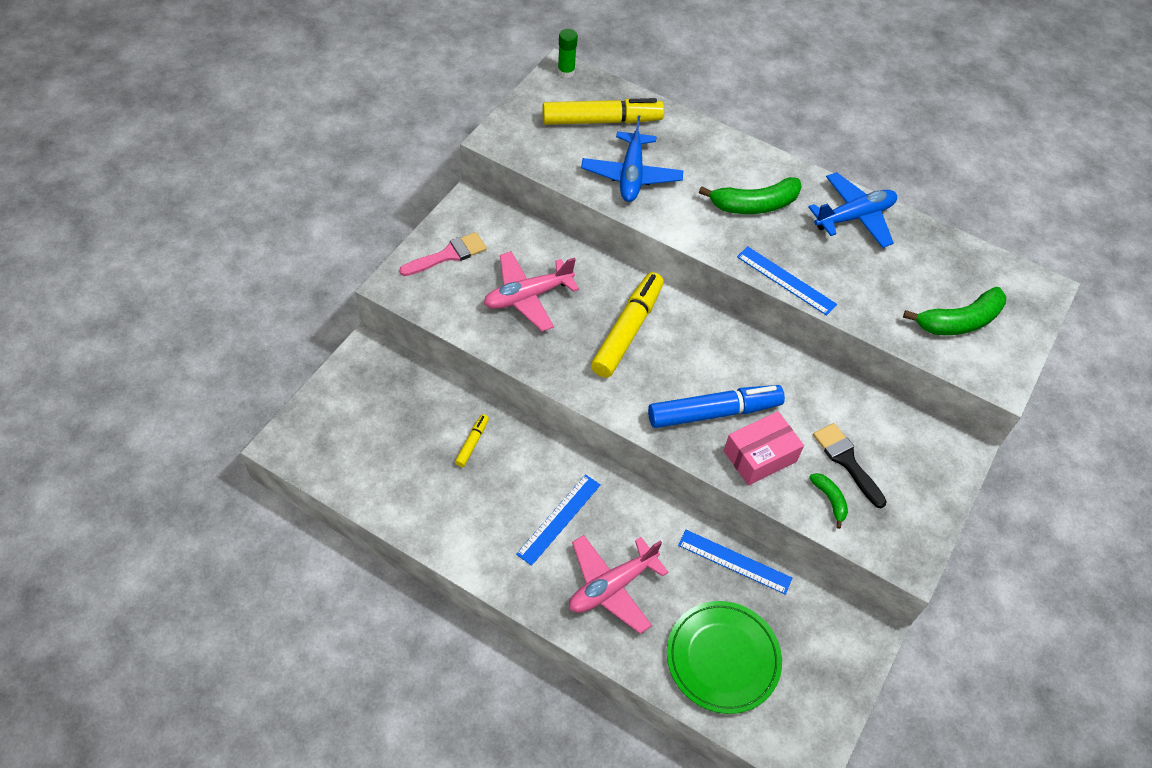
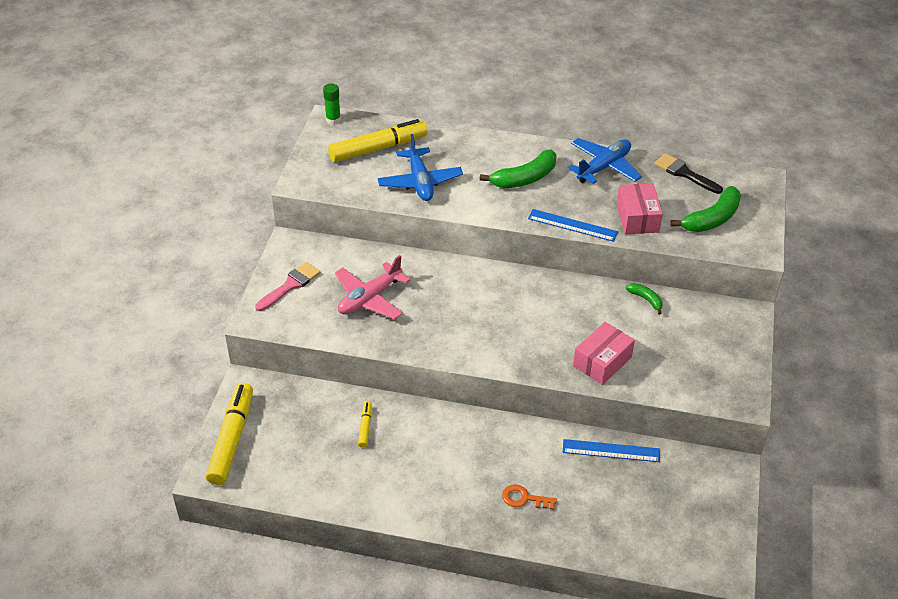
camera: 15 degrees left, 10 degrees down
blue ruler [516,474,600,566] -> none
pink plane [569,535,668,634] -> orange key [502,484,557,510]
yellow marker [591,272,664,378] -> yellow marker moved to [205,383,253,485]
blue marker [648,385,785,428] -> none
green plate [667,601,782,714] -> none
green banana [809,473,848,529] -> green banana moved to [626,283,662,315]
black brush [813,423,887,508] -> black brush moved to [654,153,723,194]
none -> pink box [617,183,663,234]

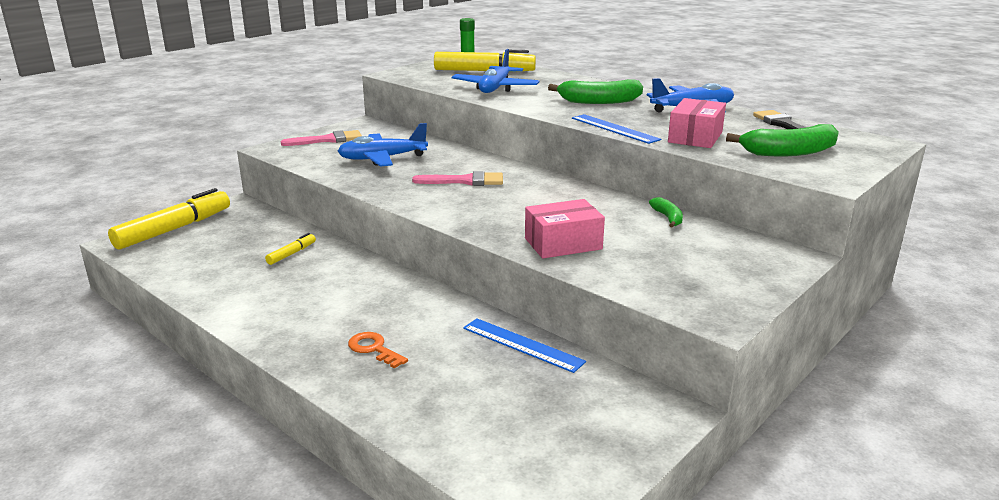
camera: 30 degrees right, 20 degrees down
pink plane [335,255,411,320] -> blue plane [337,123,428,167]
none -> pink brush [412,171,503,186]

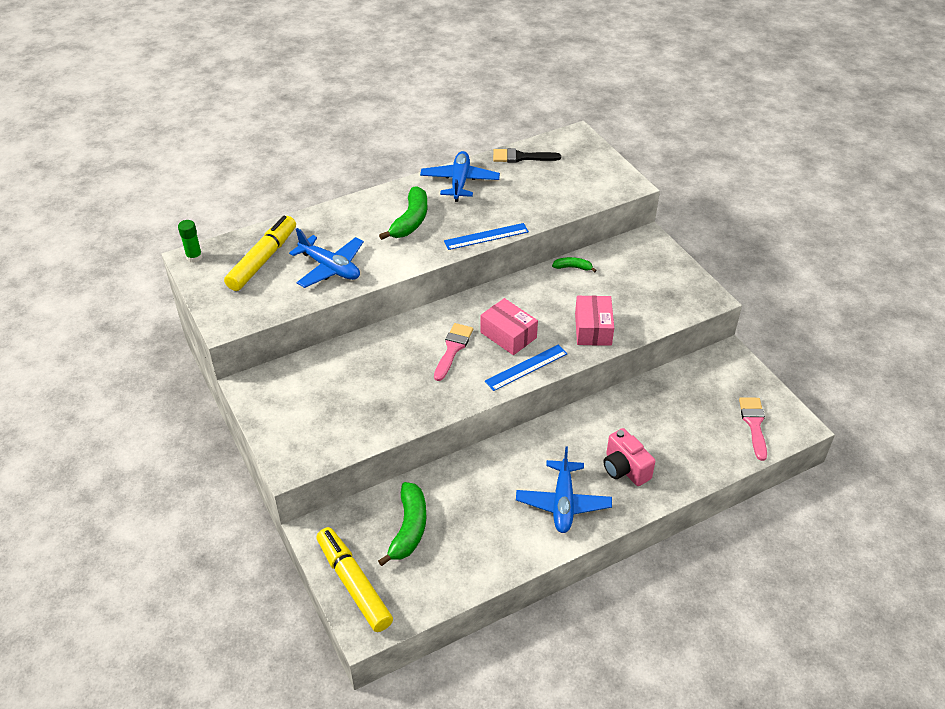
camera: 70 degrees left, 20 degrees up
yellow marker [265,233,316,265] -> none
pink brush [281,130,362,146] -> pink brush moved to [739,397,767,461]
blue plane [337,123,428,167] -> blue plane moved to [516,446,612,533]
orange key [348,332,408,368] -> pink camera [603,428,655,486]
blue ruler [463,318,586,373] -> blue ruler moved to [485,344,568,391]
pink box [668,98,726,148] -> pink box moved to [480,298,538,355]
green banana [726,124,839,156] -> green banana moved to [378,482,427,566]

